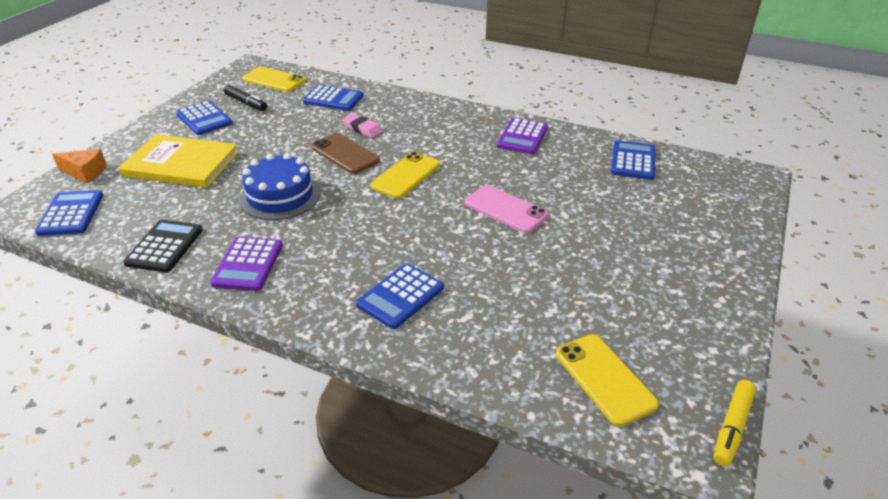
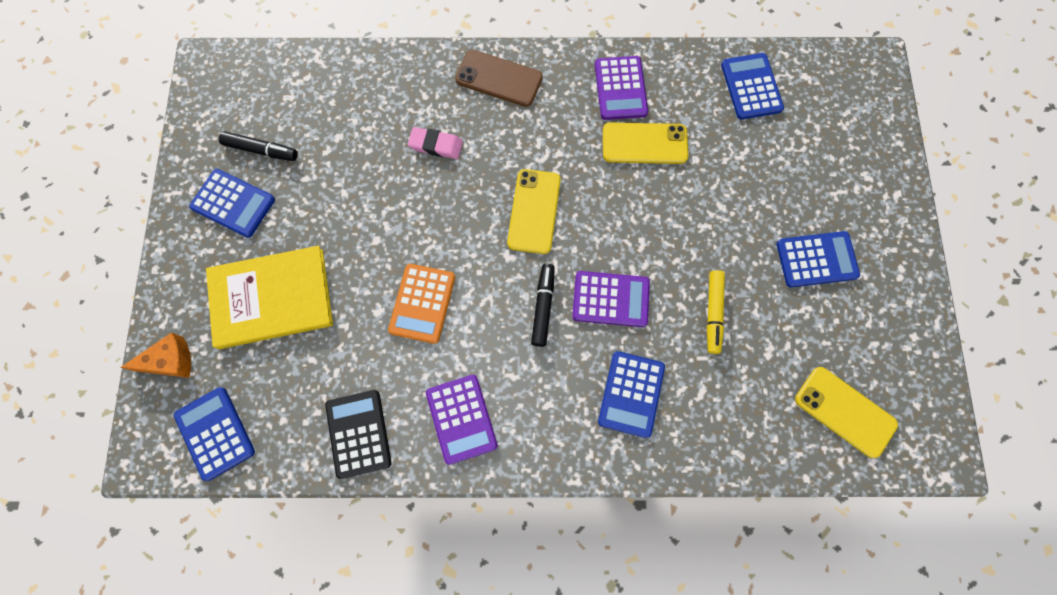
camera: 25 degrees left, 35 degrees up
blue cake [239,153,320,220] -> orange calculator [388,264,455,344]
yellow phone [242,67,306,92] -> yellow phone moved to [603,122,688,164]
blue calculator [303,85,363,111] -> blue calculator moved to [776,231,860,288]
brown phone [311,133,380,174] -> brown phone moved to [455,50,543,107]
pink phone [464,185,549,233] -> none
yellow marker [714,380,756,466] -> yellow marker moved to [707,270,725,354]
none -> black marker [531,264,555,347]
none -> purple calculator [572,271,650,327]

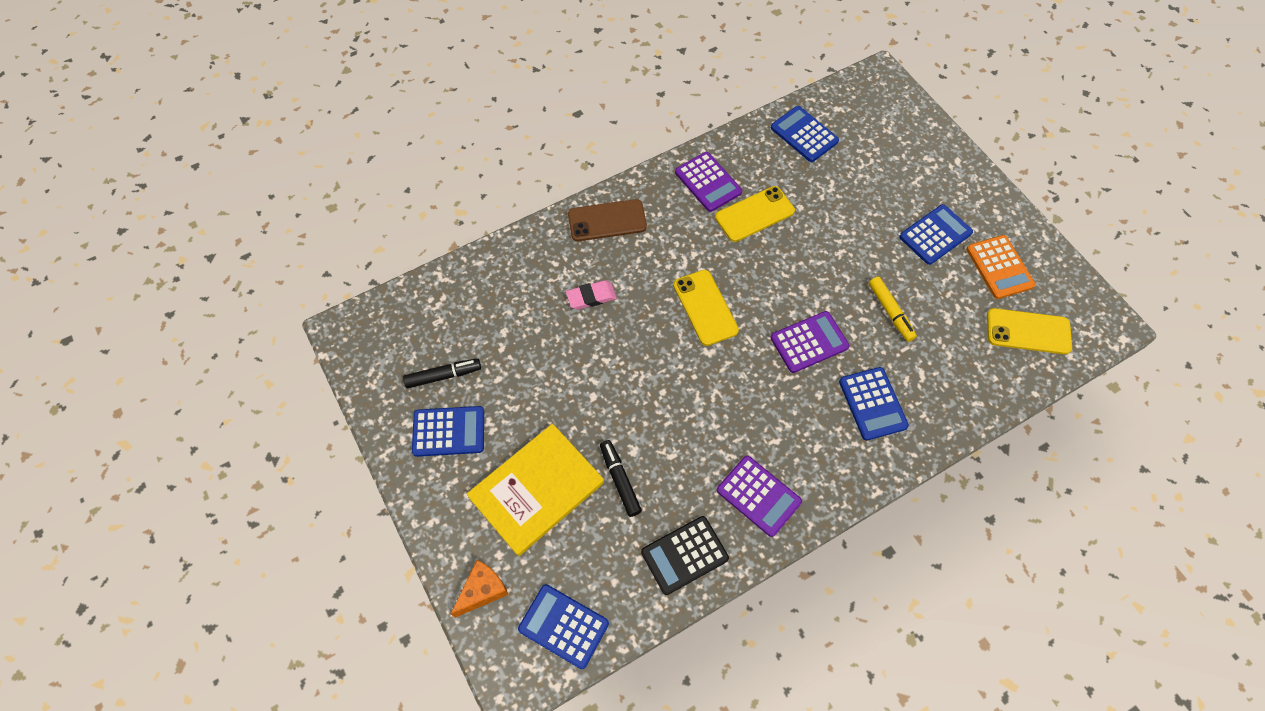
camera: 30 degrees left, 10 degrees down
black calculator [325,390,391,479] -> black calculator turned 75 degrees counterclockwise [641,516,729,595]
orange calculator [388,264,455,344] -> orange calculator moved to [966,235,1036,299]
black marker [531,264,555,347] -> black marker moved to [600,440,642,517]

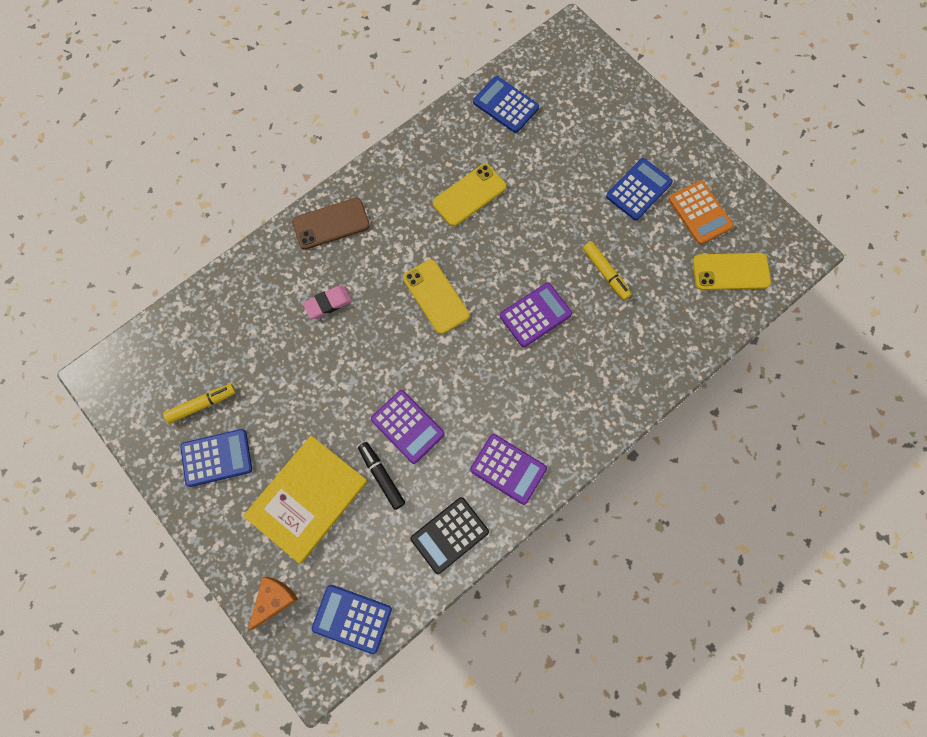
camera: 10 degrees left, 10 degrees up
black marker [403,358,481,388] -> yellow marker [163,384,236,424]
purple calculator [675,152,742,212] -> purple calculator moved to [371,390,445,464]
blue calculator [839,367,909,441] -> none

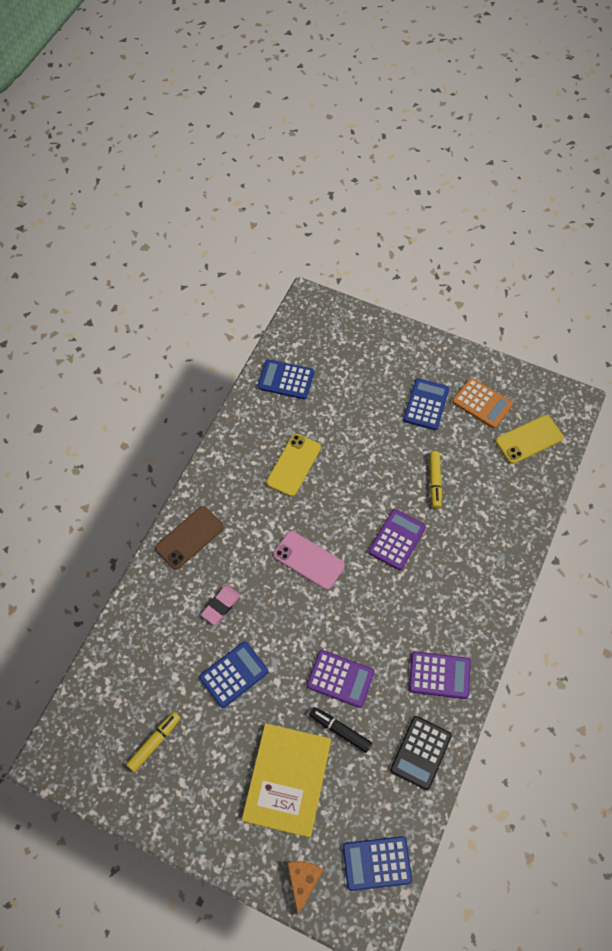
camera: 25 degrees left, 10 degrees down
blue calculator [180,429,252,487] -> blue calculator moved to [199,642,268,708]
yellow phone [403,259,470,334] -> pink phone [273,531,345,590]
yellow marker [583,241,632,300] -> yellow marker turned 60 degrees clockwise [429,451,442,509]

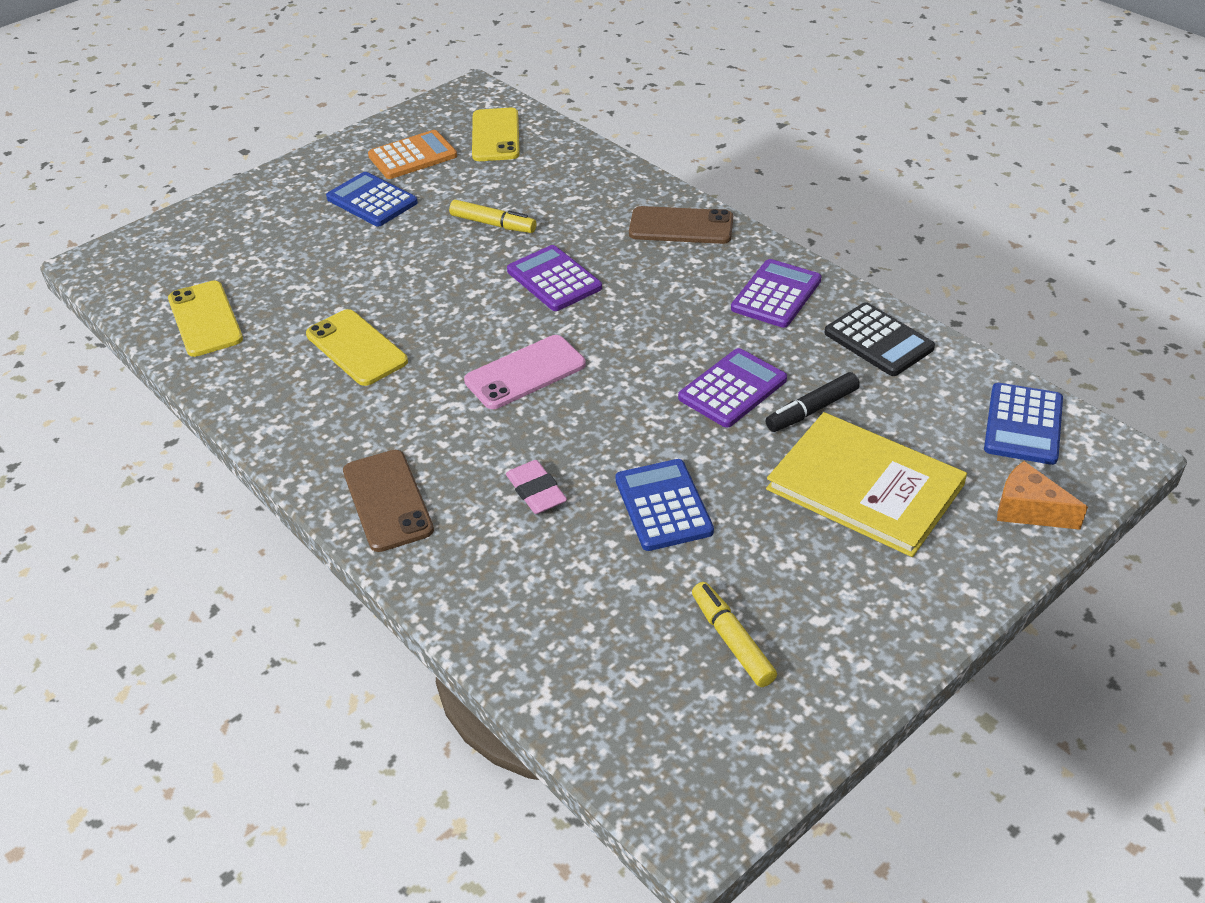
camera: 65 degrees left, 20 degrees down
blue calculator [258,359,314,399] -> yellow phone [168,280,243,357]
none -> brown phone [629,206,733,244]

